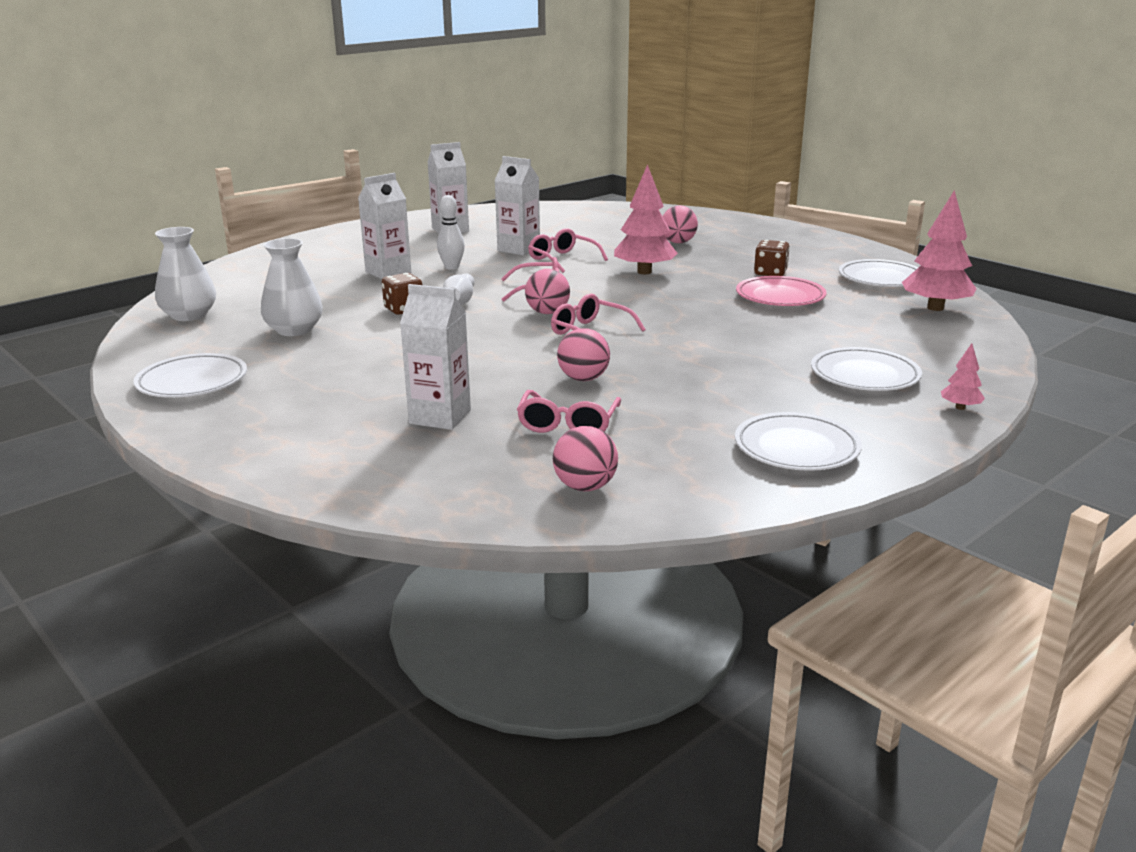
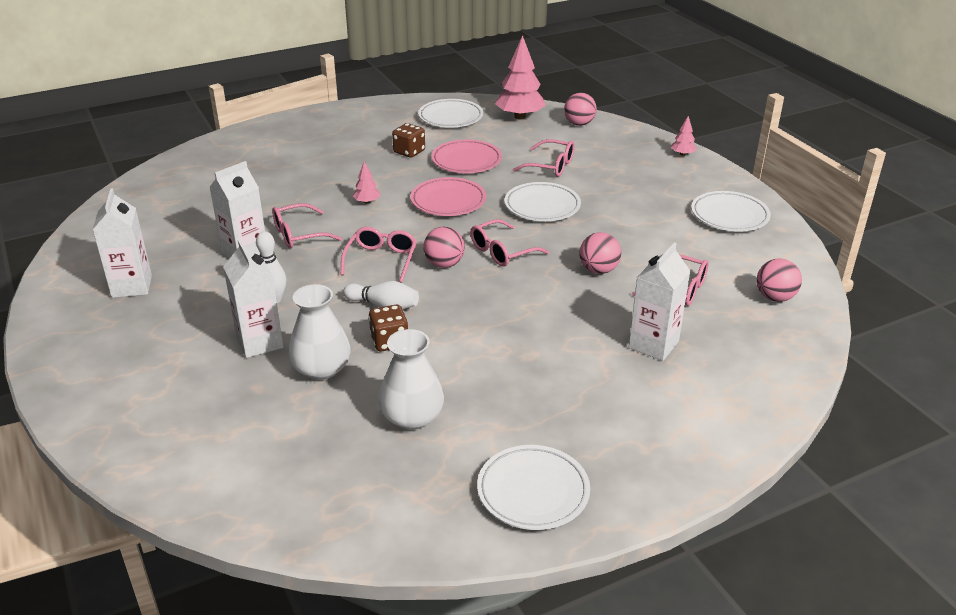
camera: 75 degrees left, 10 degrees up
white vase [155,227,216,321] -> white vase moved to [288,284,351,380]
pink tree [614,164,678,274] -> pink tree [353,162,380,204], size x0.47
pink ball [663,205,698,243] -> pink ball moved to [564,93,597,126]
white plate [811,347,922,391] -> white plate moved to [505,182,581,221]
none -> pink plate [410,177,486,216]
none -> pink glasses [513,139,575,177]

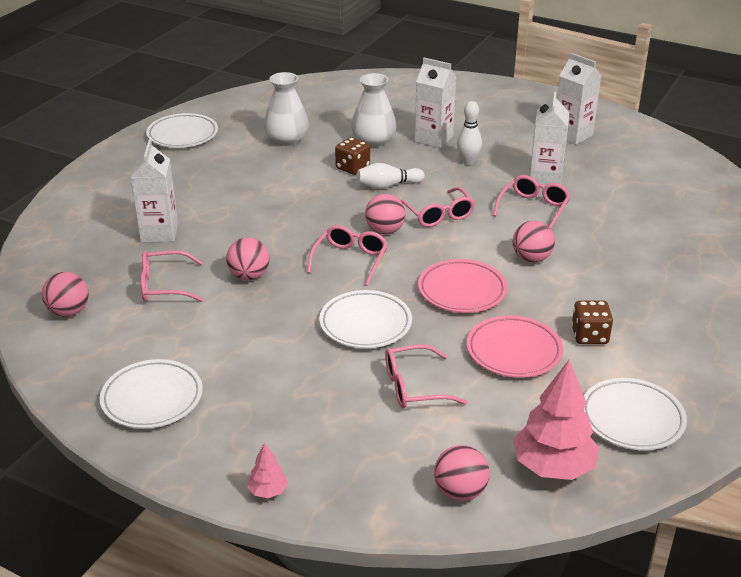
camera: 145 degrees right, 0 degrees up
pink tree [353,162,380,204] -> pink ball [513,220,555,262]

